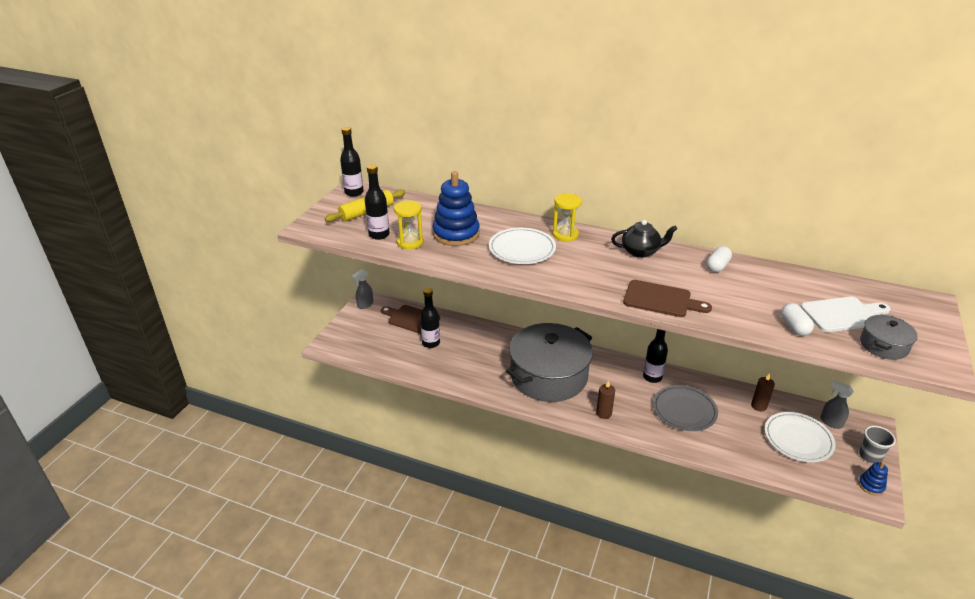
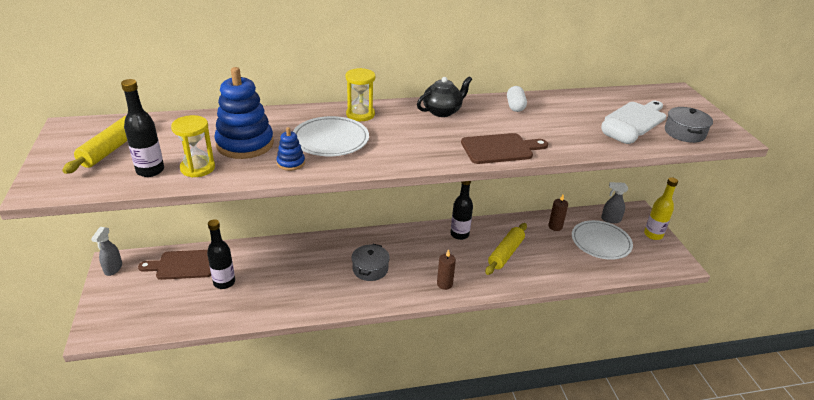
camera: 35 degrees left, 0 degrees up
black bottle [340,127,364,197] -> none
grey pot [506,323,593,402] -> grey pot [351,244,390,281], size x0.43
grey plate [653,385,718,431] -> yellow rolling pin [485,223,527,275]
blue stacking toy [858,461,888,496] -> blue stacking toy moved to [276,127,305,171]
grey cup [859,426,896,463] -> yellow bottle [644,177,678,240]

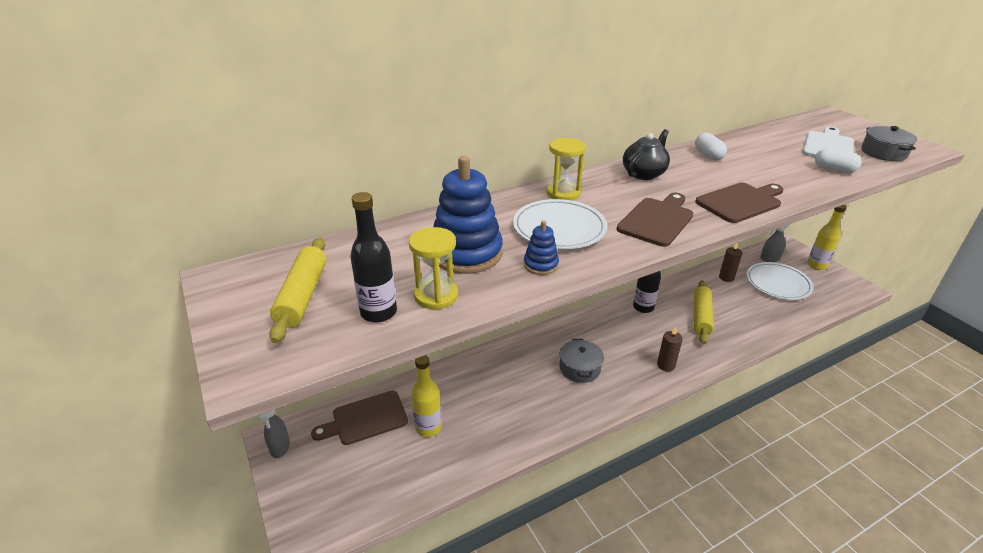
camera: 15 degrees left, 0 degrees up
black bottle [207,219,235,289] -> yellow bottle [411,355,442,437]
none -> brown cutting board [617,193,694,247]

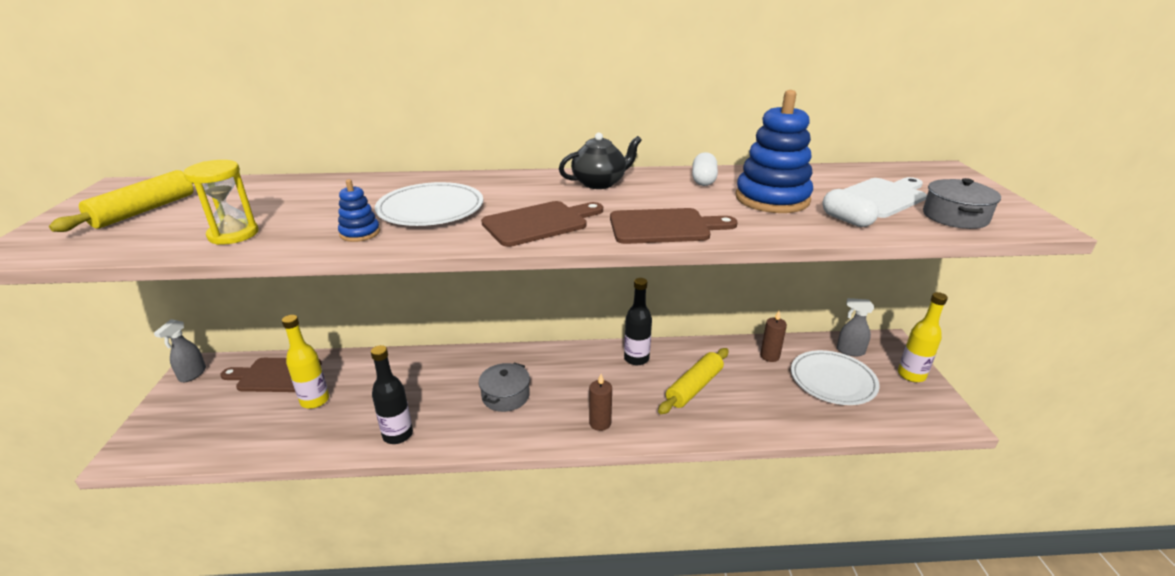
camera: 25 degrees right, 5 degrees down
black bottle [350,192,397,323] -> black bottle moved to [371,345,413,444]
blue stacking toy [433,156,503,274] -> blue stacking toy moved to [735,90,813,213]
yellow hourglass [547,138,585,201] -> none

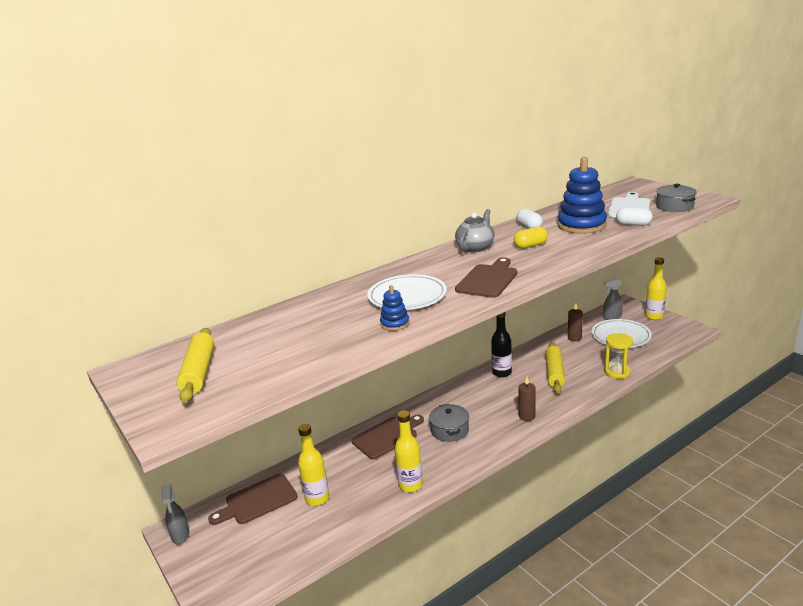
camera: 30 degrees left, 5 degrees down
yellow hourglass [183,160,258,245] -> yellow hourglass moved to [605,333,633,379]
black bottle [371,345,413,444] -> yellow bottle [395,410,423,492]
black teapot [559,132,642,189] -> grey teapot [455,209,495,252]
brown cutting board [610,208,738,244] -> brown cutting board moved to [352,414,424,460]
none -> yellow capsule [514,227,548,249]

